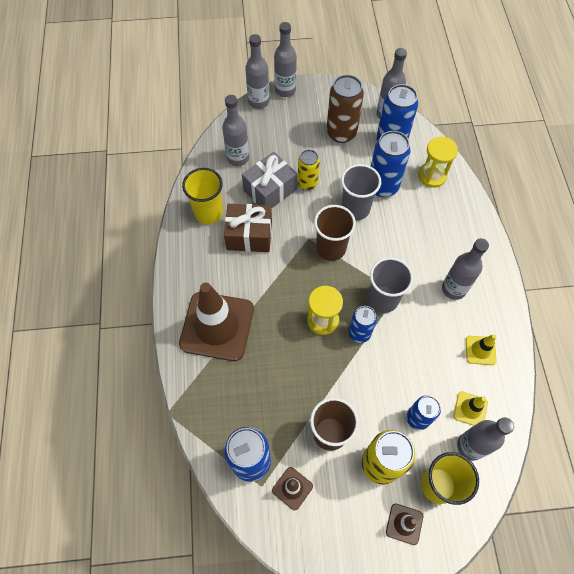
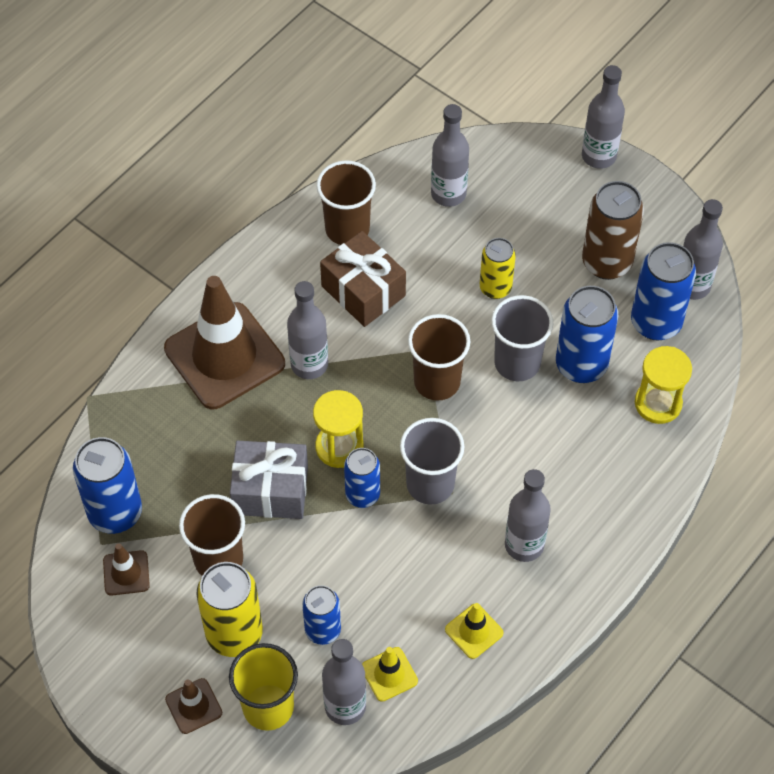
camera: 45 degrees right, 5 degrees down
yellow cup [182,168,223,224] -> brown cup [316,160,376,245]
grey gift [242,152,297,209] -> grey gift moved to [230,440,308,519]
grey bottle [245,34,269,109] -> grey bottle moved to [287,281,328,379]

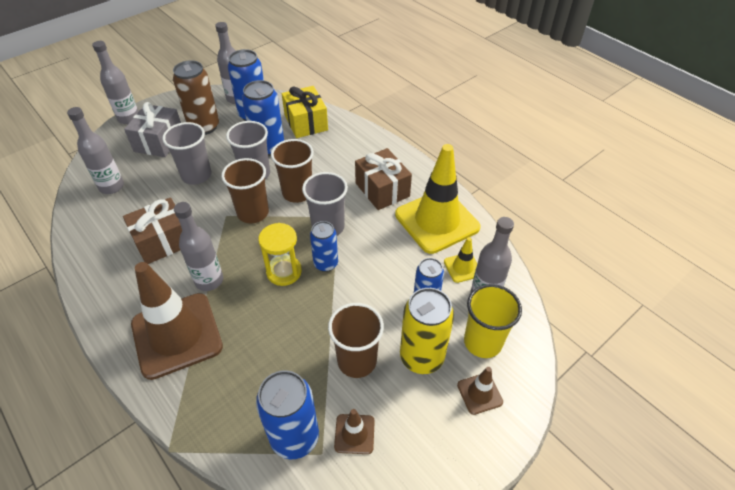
camera: 80 degrees left, 10 degrees down
grey gift [230,440,308,519] -> grey gift moved to [124,102,181,157]
brown cup [316,160,376,245] -> brown cup moved to [271,139,314,203]
yellow traffic cone [445,603,503,659] -> yellow traffic cone [395,144,481,254], size x2.29
yellow can [480,238,516,299] -> grey cup [162,122,211,185]
grey bottle [505,469,551,562] -> brown gift [355,148,412,210]
yellow hourglass [635,346,692,424] -> yellow gift [282,86,328,138]

